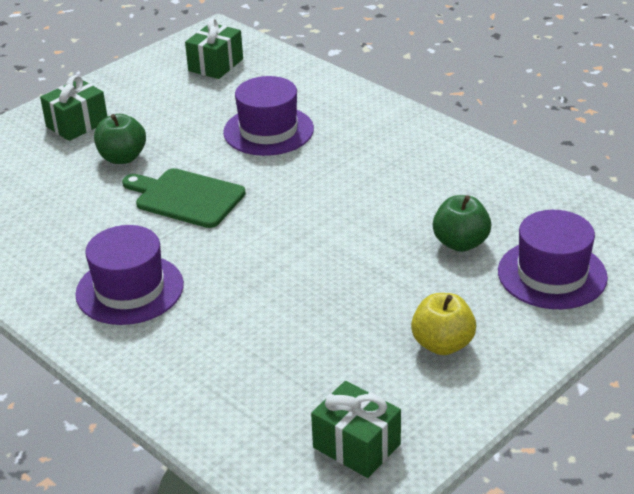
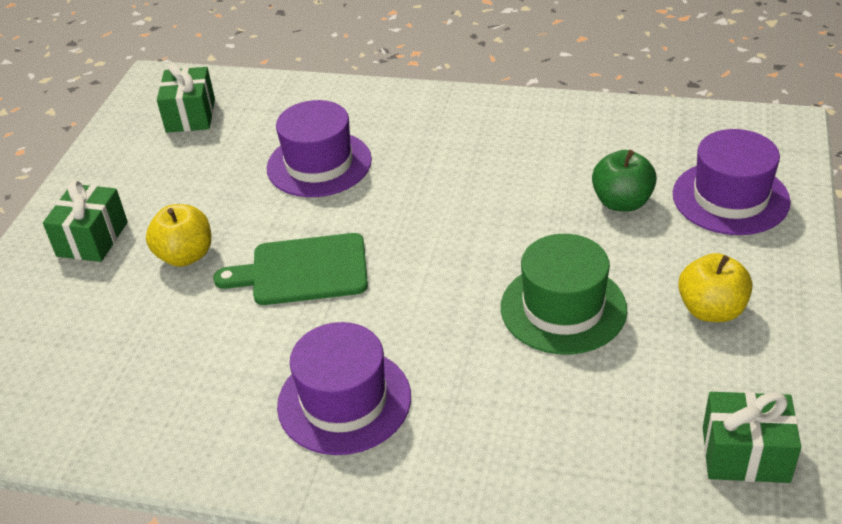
camera: 30 degrees left, 5 degrees up
green apple [94,114,146,164] -> yellow apple [146,204,211,267]
none -> green hat [501,234,627,354]

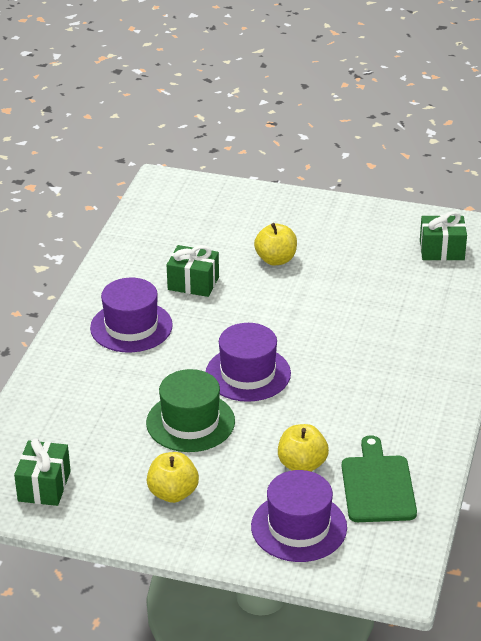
camera: 90 degrees right, 5 degrees down
green gift [43,180,128,262] -> green gift moved to [167,245,219,297]
green cutting board [213,233,368,305] -> green cutting board moved to [342,435,417,522]
purple hat [267,100,372,197] -> purple hat moved to [206,323,291,402]
green apple [592,150,657,212] -> yellow apple [278,424,329,472]

